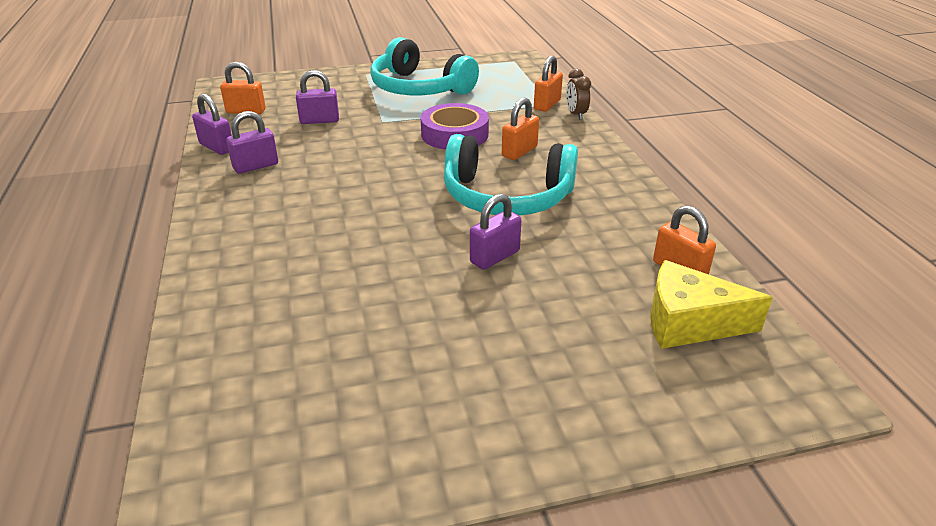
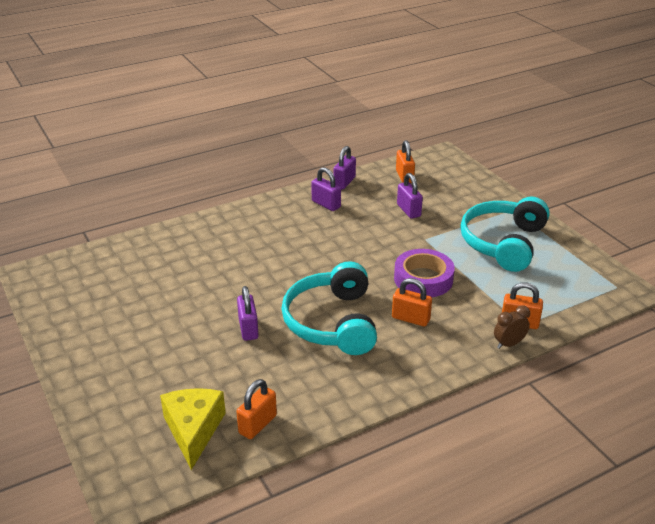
camera: 75 degrees right, 0 degrees up
purple padlock [470,194,522,270] -> purple padlock turned 45 degrees clockwise [237,286,259,341]

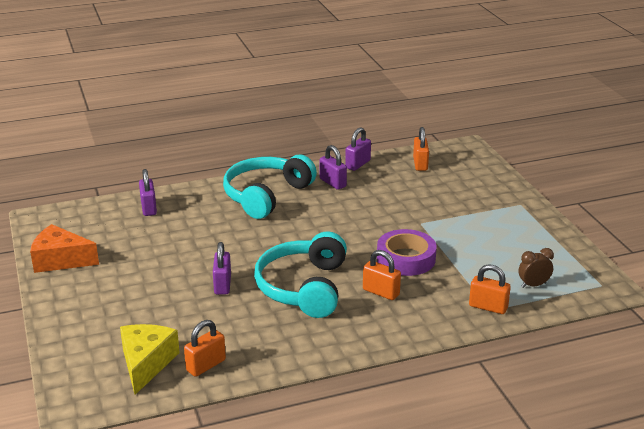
camera: 10 degrees right, 5 degrees down
purple padlock [397,173,423,219] -> purple padlock moved to [139,169,157,216]
turquoise headphones [460,196,550,272] -> turquoise headphones moved to [223,155,317,219]
brown clock [494,305,530,349] -> brown clock moved to [519,248,554,288]
none -> orange cheese [30,224,99,273]

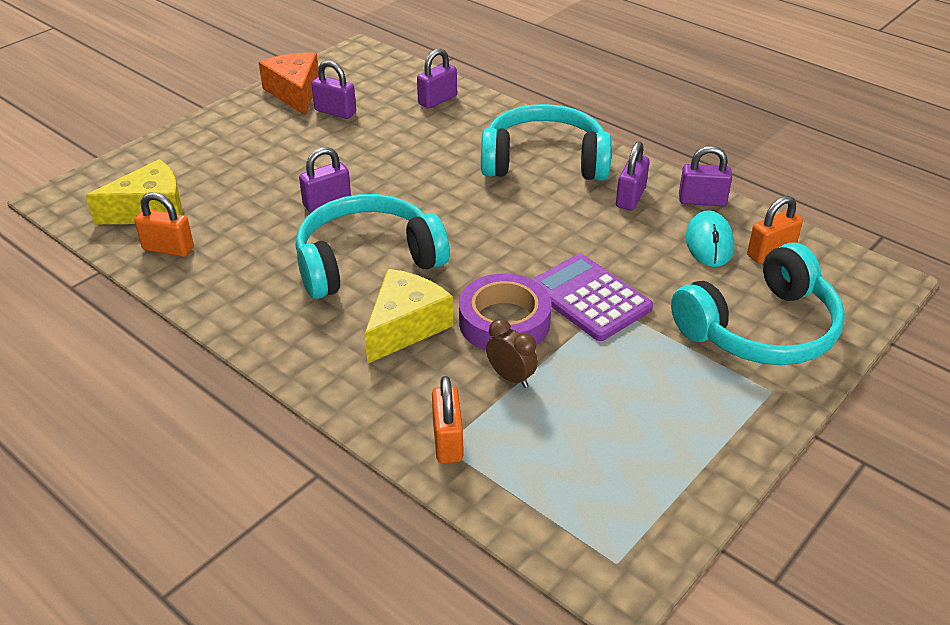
camera: 60 degrees right, 10 degrees up
orange padlock [363,250,401,300] -> yellow cheese [365,269,453,364]
brown clock [519,248,554,288] -> brown clock moved to [486,319,538,388]
none -> purple padlock [311,60,356,119]
none -> purple calculator [532,254,653,341]
none -> turquoise headphones [671,243,845,365]
none -> turquoise mouse [686,210,734,267]

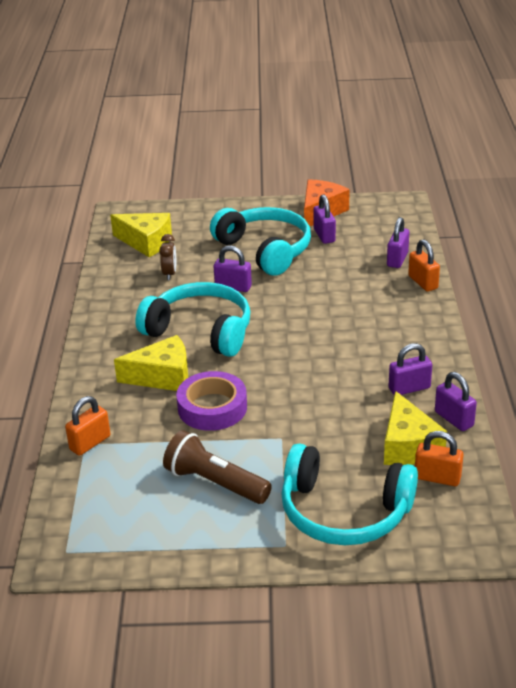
camera: 50 degrees right, 5 degrees down
orange padlock [134,192,194,257] -> orange padlock moved to [408,239,440,292]
purple padlock [417,48,457,109] -> purple padlock turned 75 degrees counterclockwise [387,217,409,268]
turquoise headphones [481,104,612,181] -> turquoise headphones moved to [210,207,311,276]
brown clock [486,319,538,388] -> brown clock moved to [159,234,176,280]
purple calculator [532,254,653,341] -> none
turquoise mouse [686,210,734,267] -> yellow cheese [384,391,447,465]
none -> brown flashlight [163,430,272,504]

